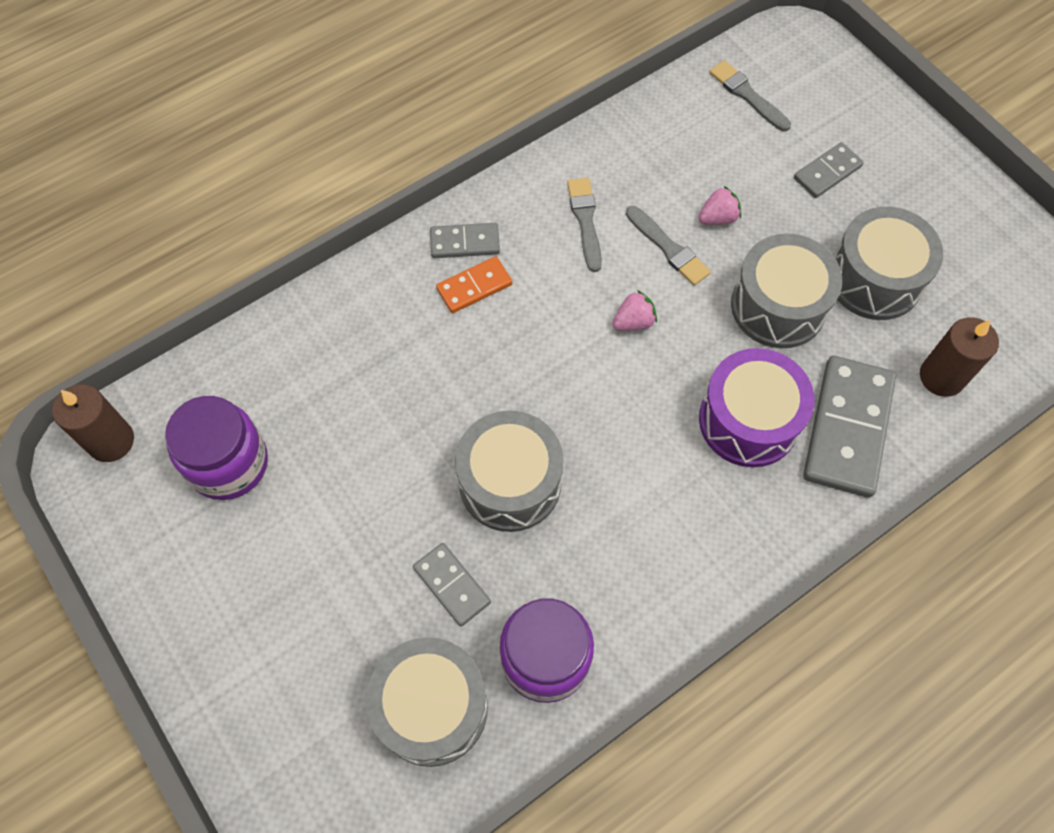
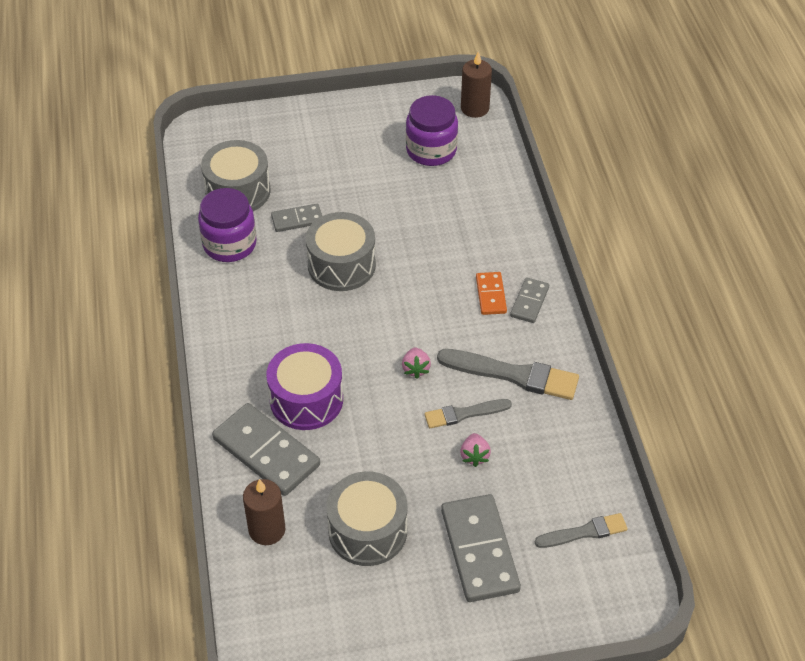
camera: 115 degrees right, 15 degrees down
grey brush [567,178,602,272] -> grey brush [437,349,579,400], size x1.65
grey drum [731,234,842,348] -> none
grey domino [794,142,864,198] -> grey domino [441,494,521,602], size x1.86

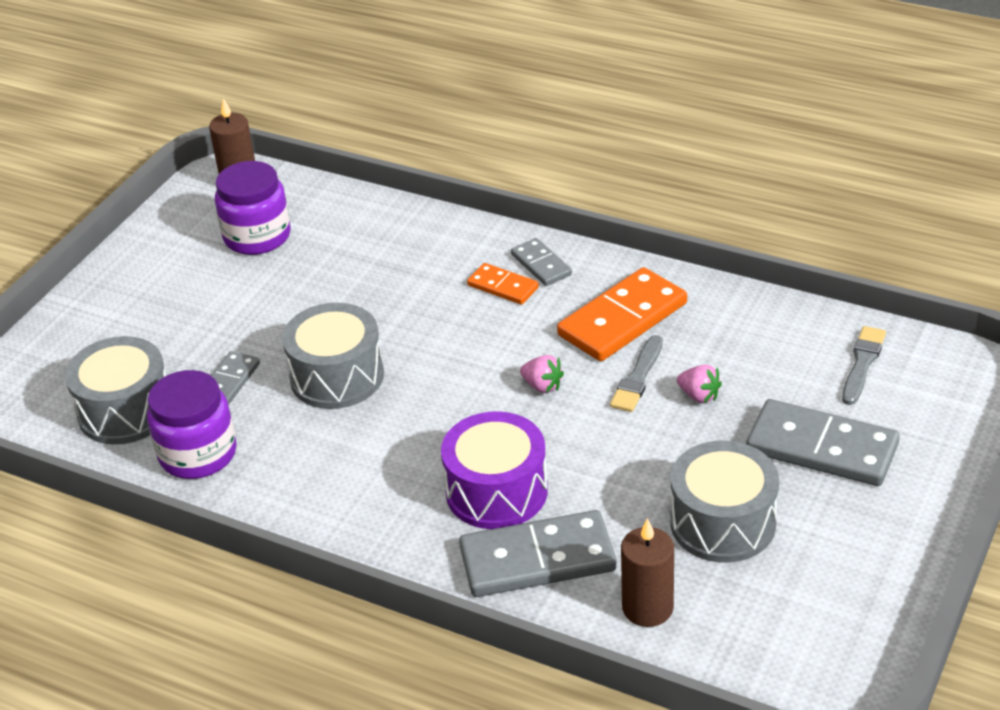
camera: 50 degrees left, 10 degrees down
grey brush [437,349,579,400] -> orange domino [557,267,687,361]

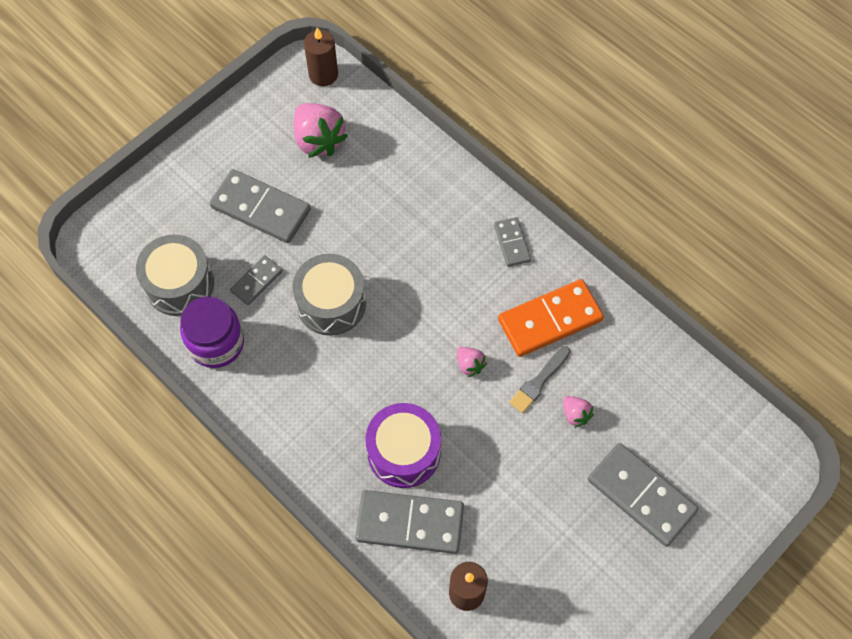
camera: 15 degrees right, 25 degrees up
purple jar [215,161,291,255] -> pink strawberry [294,103,348,158]
orange domino [467,263,539,305] -> none
grey drum [670,441,779,563] -> none
grey brush [842,326,886,405] -> none
none -> grey domino [210,169,311,243]

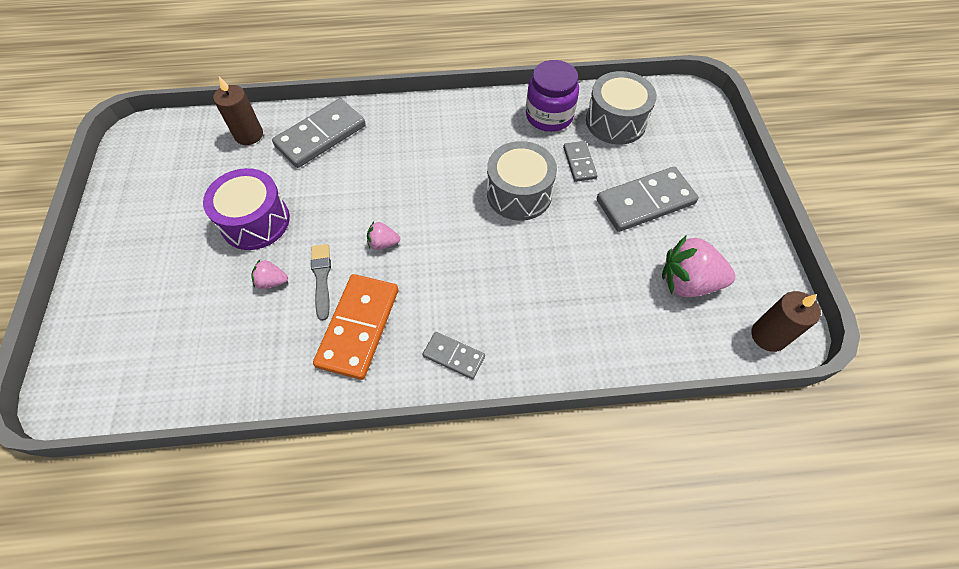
camera: 130 degrees right, 5 degrees down
purple drum [365,403,441,488] -> purple drum moved to [203,168,290,250]
grey domino [588,443,698,546] -> none

